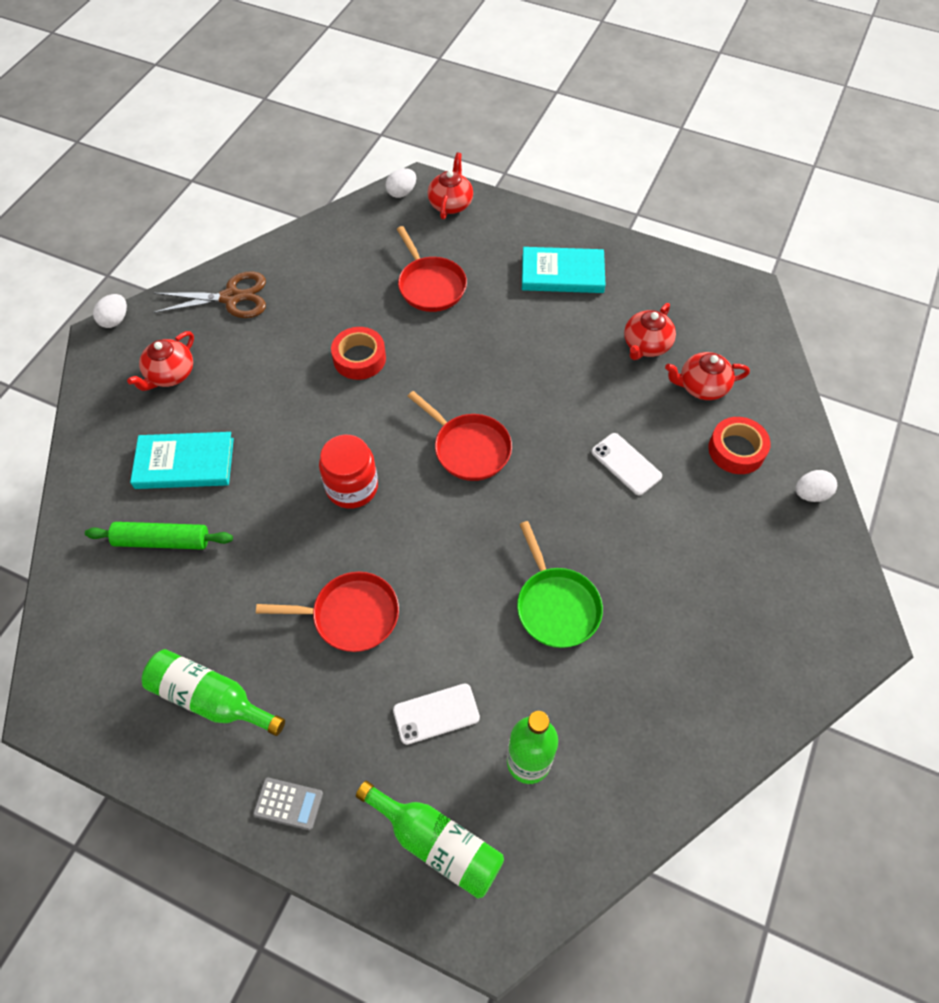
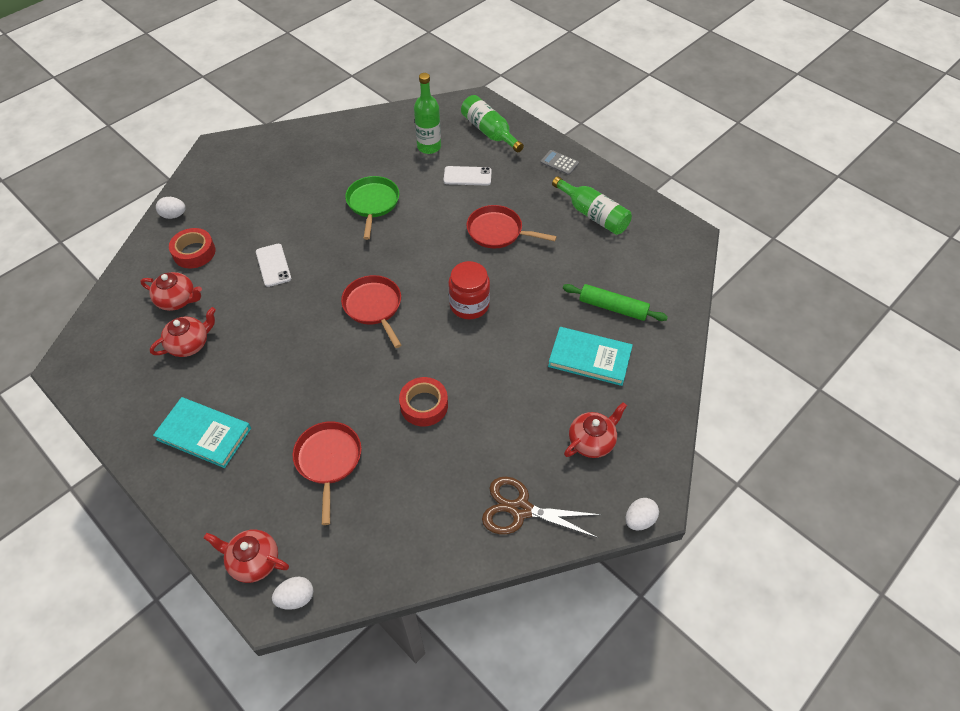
camera: 160 degrees left, 5 degrees down
red teapot [428,152,473,219] -> red teapot turned 75 degrees clockwise [204,529,289,583]

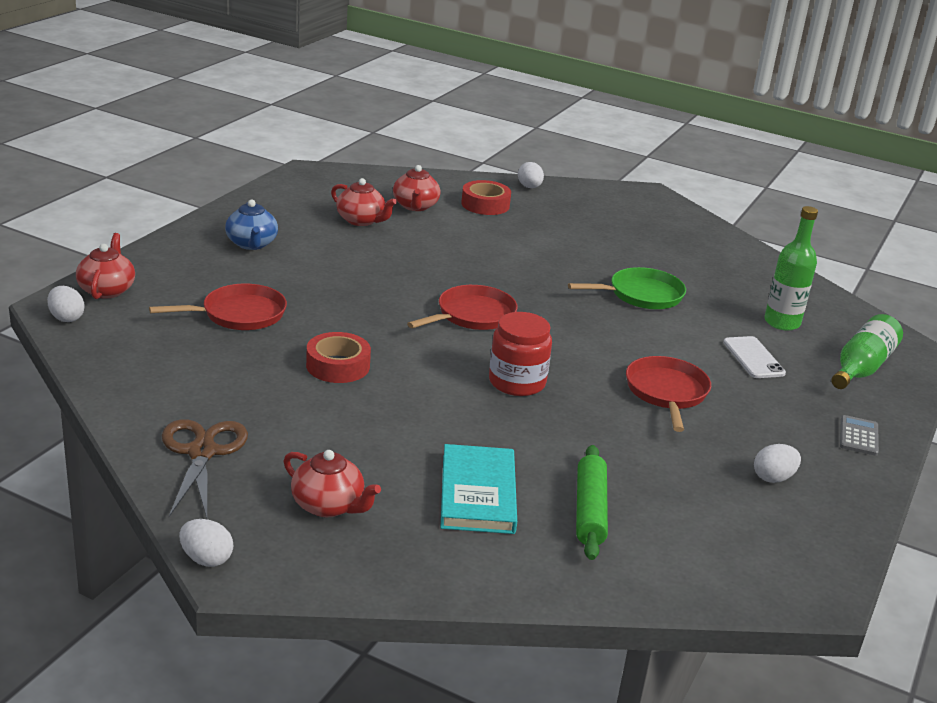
camera: 70 degrees right, 25 degrees down
turquoise book [153,397,251,468] -> blue teapot [225,199,278,250]
white phone [256,244,291,287] -> none
green bottle [552,176,632,235] -> white egg [754,444,801,483]

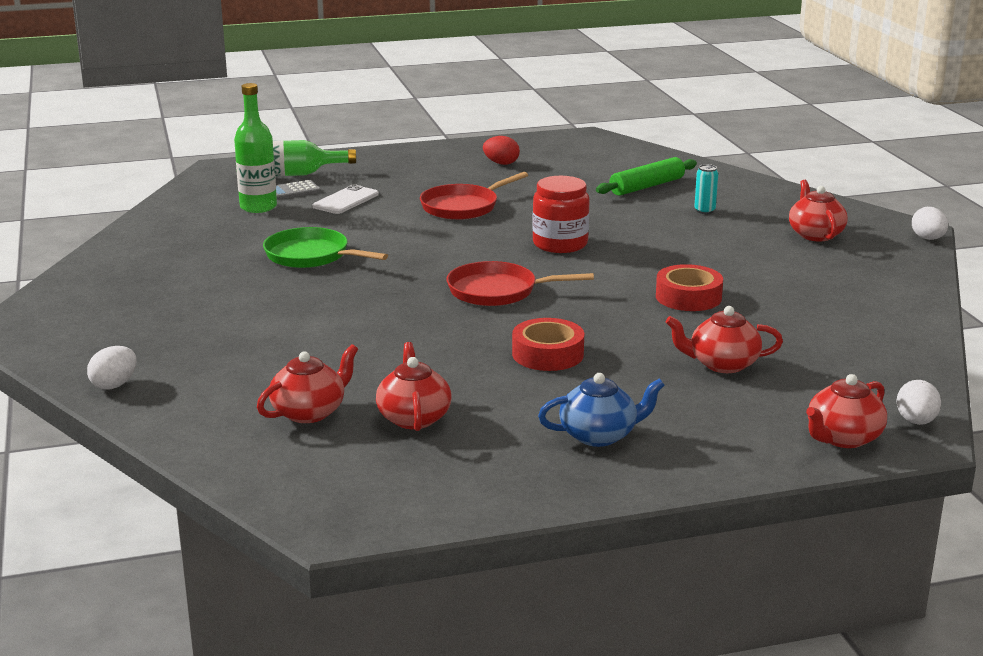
camera: 130 degrees left, 5 degrees down
red pan [149,284,287,330] -> red teapot [666,306,783,373]
brown scissors [162,419,248,518] -> none
blue teapot [225,199,278,250] -> blue teapot turned 45 degrees clockwise [538,373,665,447]
turquoise book [440,444,517,534] -> turquoise can [694,164,718,214]
red tape [461,180,511,215] -> red tape moved to [512,318,584,371]
white egg [754,444,801,483] -> red egg [483,136,520,165]
grey calculator [840,415,879,456] -> grey calculator moved to [276,180,321,200]

